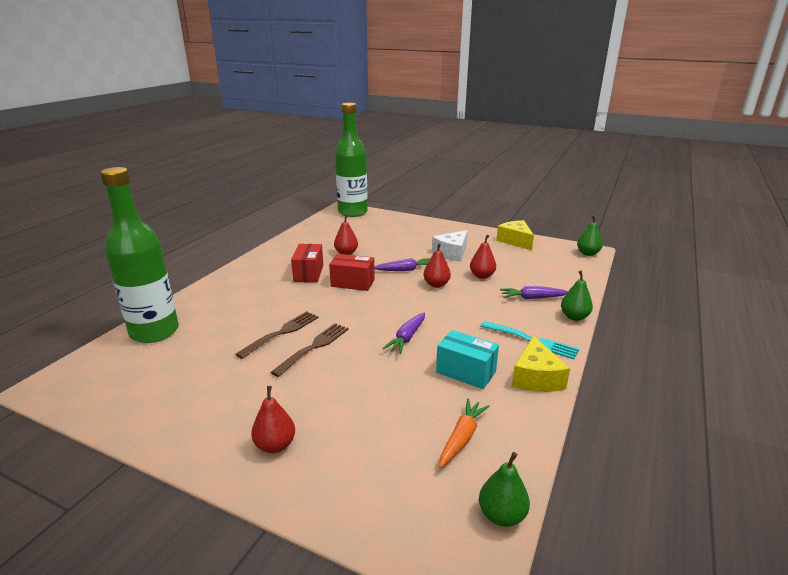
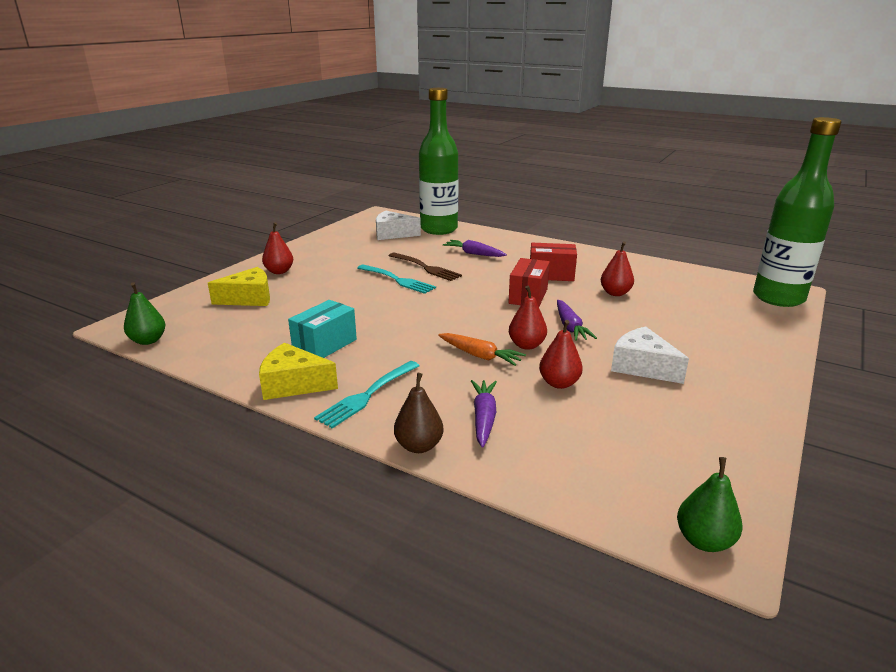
camera: 95 degrees right, 0 degrees up
brown fork [271,323,349,377] -> turquoise fork [357,265,436,294]
purple carrot [383,312,425,354] -> purple carrot moved to [443,240,507,257]
orange carrot [439,399,490,468] -> orange carrot moved to [438,333,526,366]
yellow cheese [496,220,534,250] -> yellow cheese moved to [208,267,270,306]
green pear [561,271,593,321] -> brown pear [394,373,444,453]
none -> white cheese [376,211,421,240]

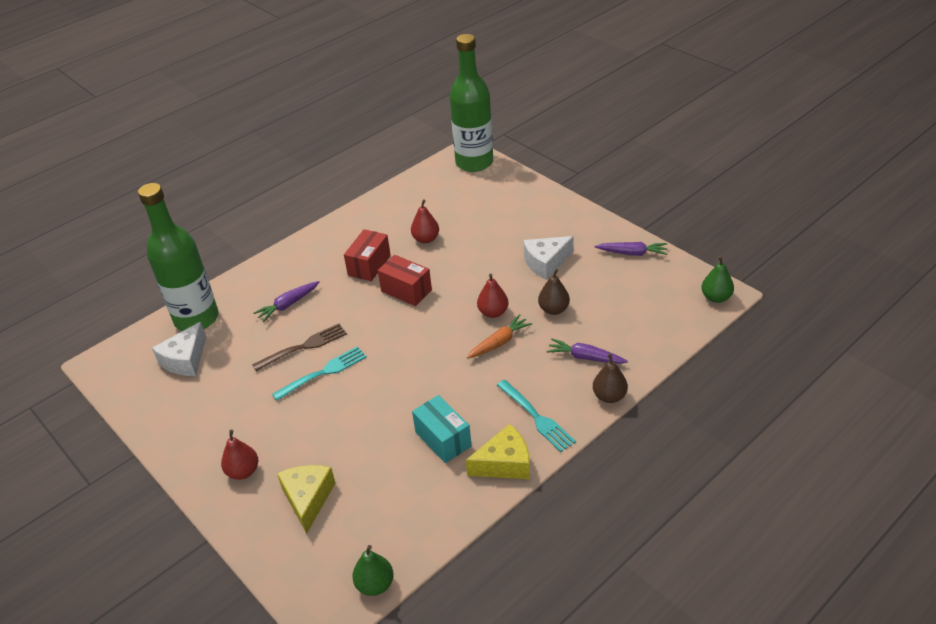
camera: 70 degrees left, 15 degrees up
yellow cheese [259,342,338,400] -> yellow cheese turned 135 degrees counterclockwise [466,424,530,479]
red pear [539,320,583,389] -> brown pear [538,269,570,315]
purple carrot [557,300,597,341] -> purple carrot moved to [595,242,668,256]

